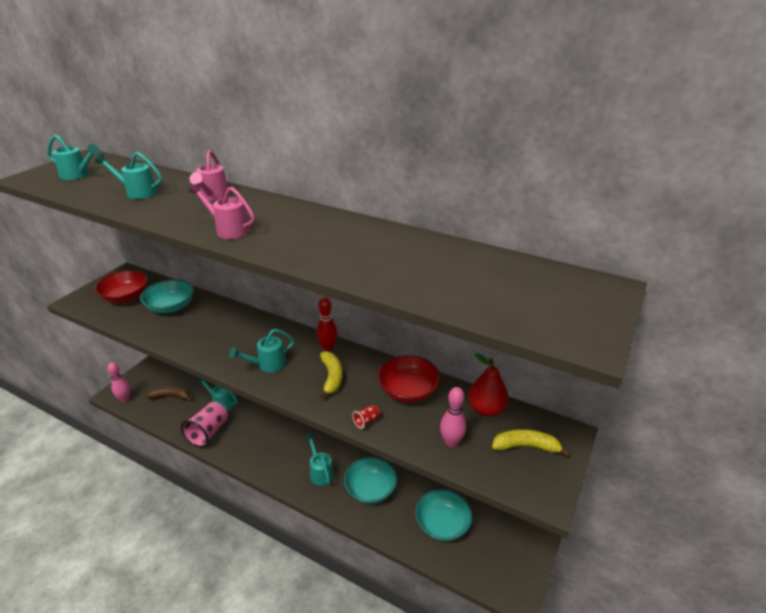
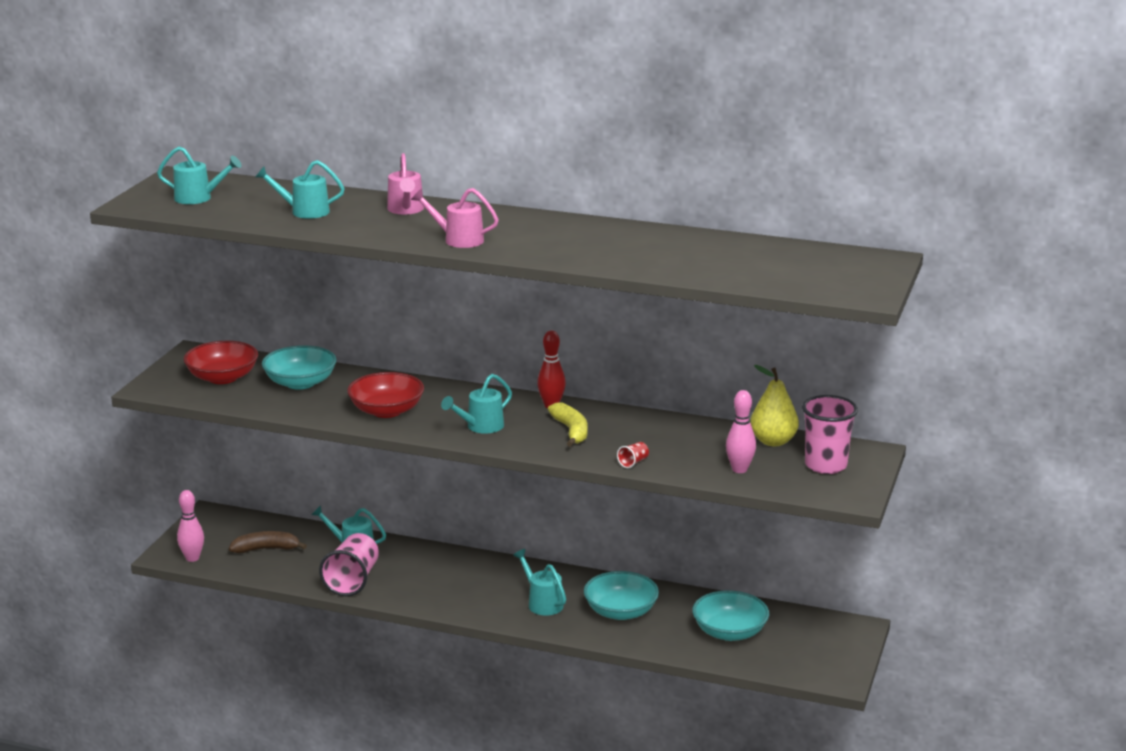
camera: 10 degrees left, 10 degrees down
red bowl [378,355,440,403] -> red bowl moved to [347,372,424,418]
red pear [468,353,509,417] -> yellow pear [750,365,799,446]
yellow banana [492,429,570,457] -> pink cup [802,395,858,474]

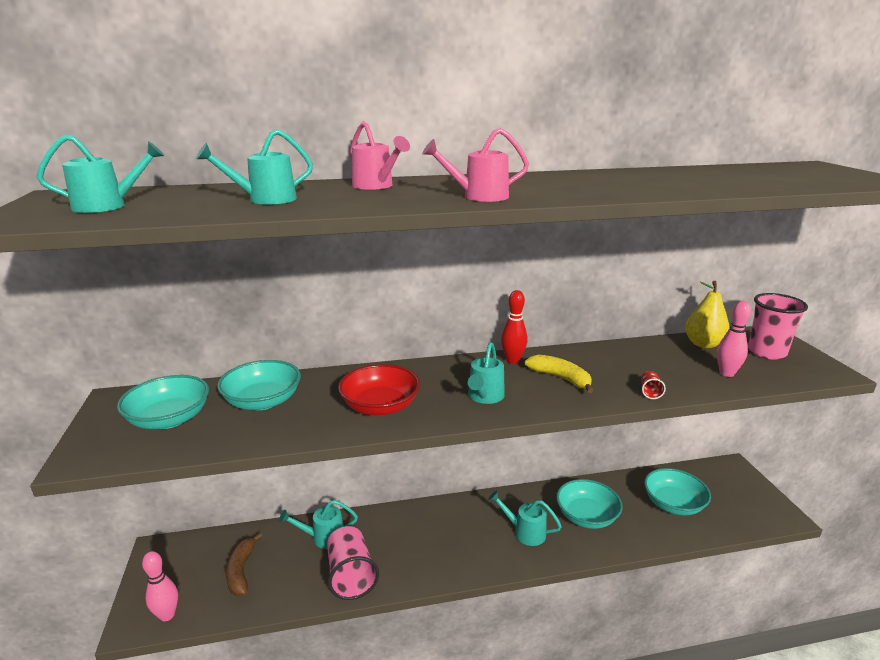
camera: 30 degrees left, 0 degrees up
red bowl [183,341,258,384] -> turquoise bowl [117,375,209,429]
brown banana [229,531,307,553] -> brown banana turned 60 degrees counterclockwise [225,532,263,596]

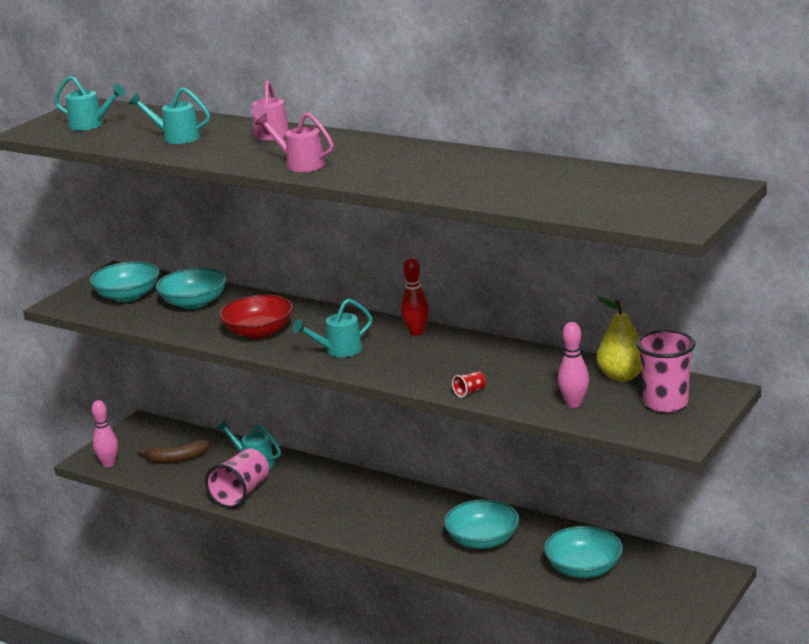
camera: 45 degrees right, 0 degrees up
brown banana [225,532,263,596] -> brown banana turned 135 degrees counterclockwise [138,440,210,463]
turquoise watering can [488,491,562,546] -> none
yellow banana [525,354,594,393] -> none

